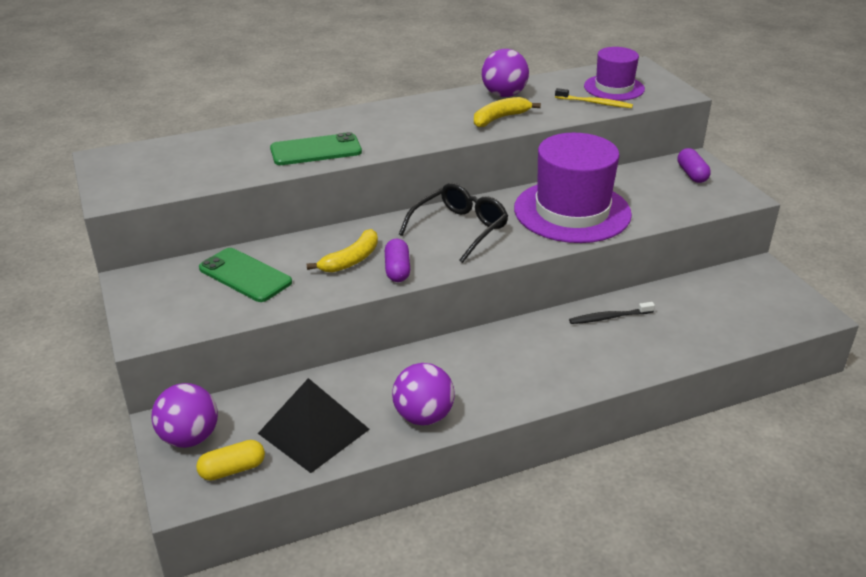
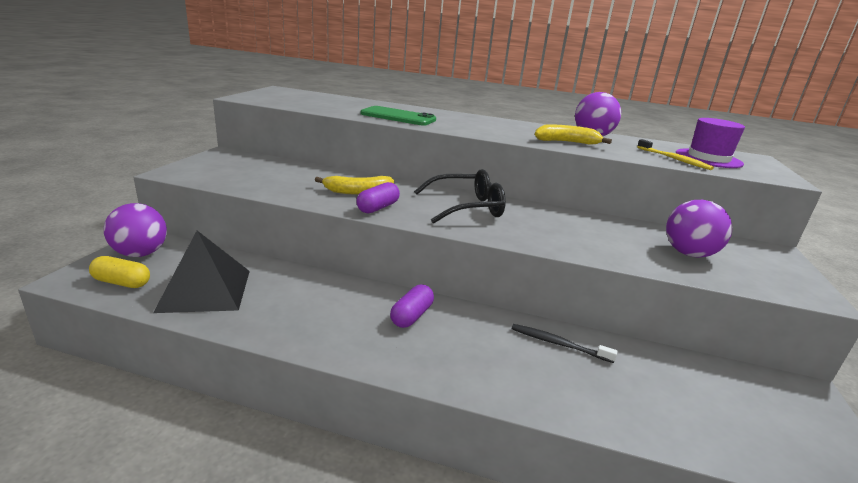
camera: 35 degrees right, 10 degrees down
green phone [199,248,292,302] -> none
purple ball [392,363,455,426] -> purple ball moved to [666,200,732,257]
purple hat [514,133,632,243] -> none
purple capsule [677,148,711,183] -> purple capsule moved to [390,284,434,328]

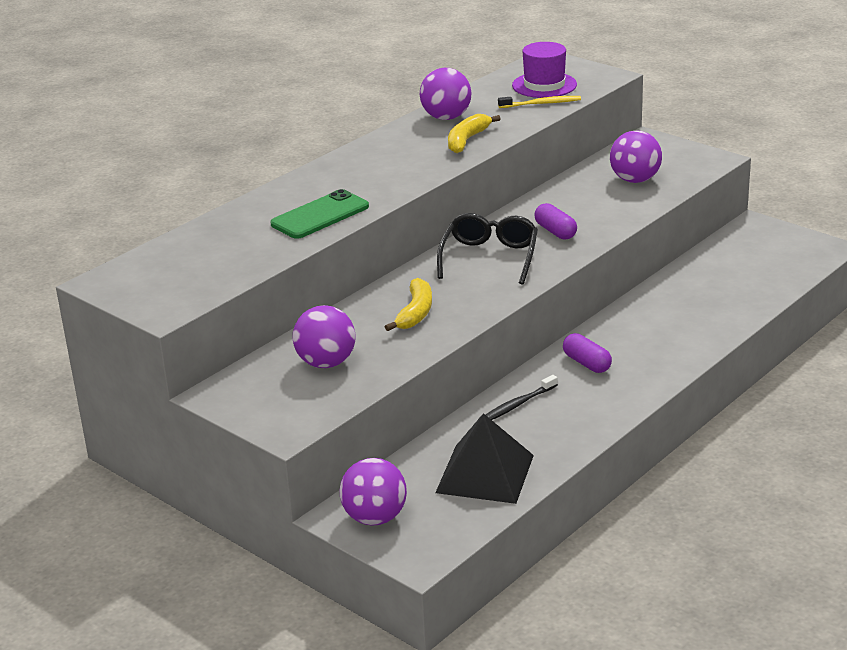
camera: 60 degrees left, 5 degrees up
yellow capsule [89,256,150,288] -> none
purple capsule [356,182,400,213] -> purple capsule moved to [534,203,577,240]
black toothbrush [512,324,618,363] -> black toothbrush moved to [486,375,558,420]
none -> purple ball [293,305,356,368]

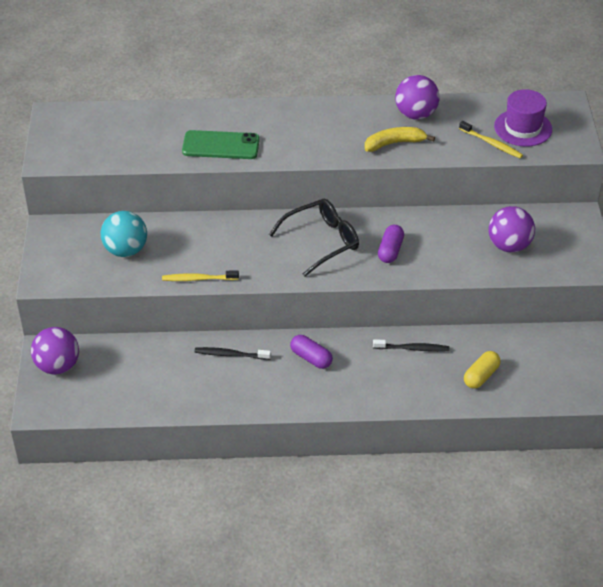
camera: 45 degrees right, 15 degrees up
purple ball [293,305,356,368] -> turquoise ball [101,211,147,257]
yellow banana [385,278,432,331] -> none
black pyramid [435,413,534,504] -> none
purple capsule [563,333,612,373] -> purple capsule turned 60 degrees counterclockwise [290,335,333,369]
none -> yellow toothbrush [162,270,239,281]
none -> black toothbrush [373,339,450,352]
none -> yellow capsule [464,351,501,389]

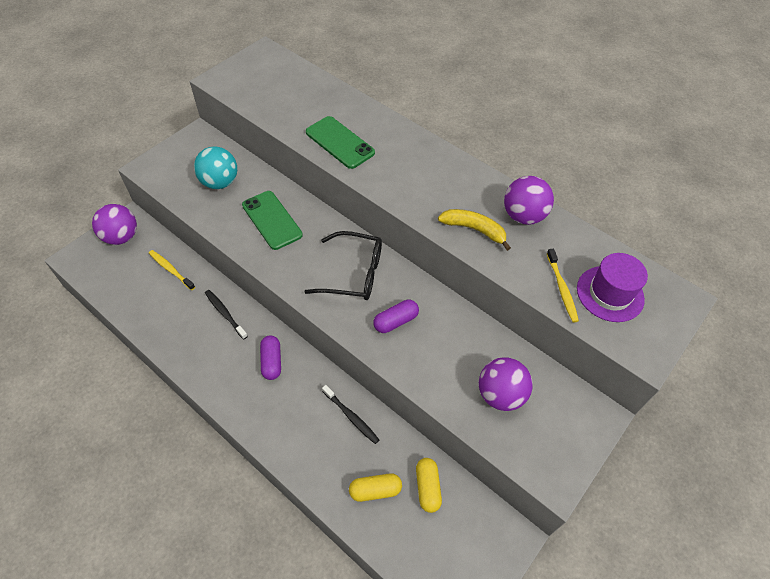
camera: 40 degrees right, 10 degrees up
yellow toothbrush [162,270,239,281] -> yellow toothbrush moved to [149,250,195,290]
none -> green phone [242,191,303,250]
none -> yellow capsule [416,458,442,513]

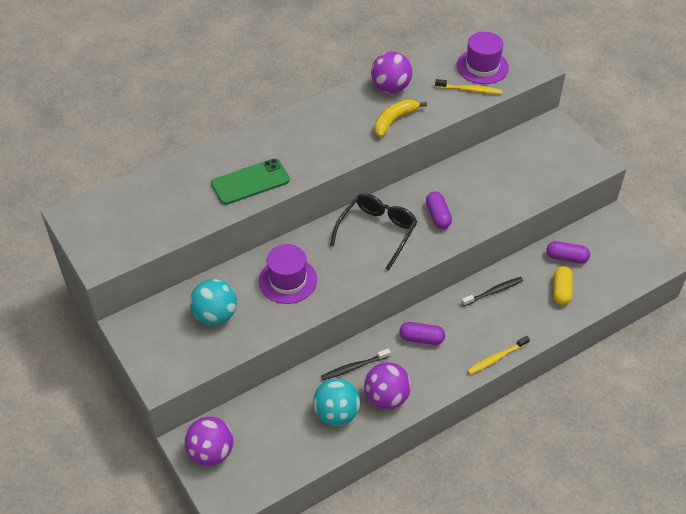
camera: 70 degrees left, 5 degrees down
yellow toothbrush [149,250,195,290] -> yellow toothbrush moved to [467,336,530,375]
green phone [242,191,303,250] -> purple hat [259,244,317,304]
yellow capsule [416,458,442,513] -> purple capsule [546,241,590,264]
purple ball [479,357,533,411] -> purple ball moved to [364,362,411,409]
none -> turquoise ball [313,378,360,426]

